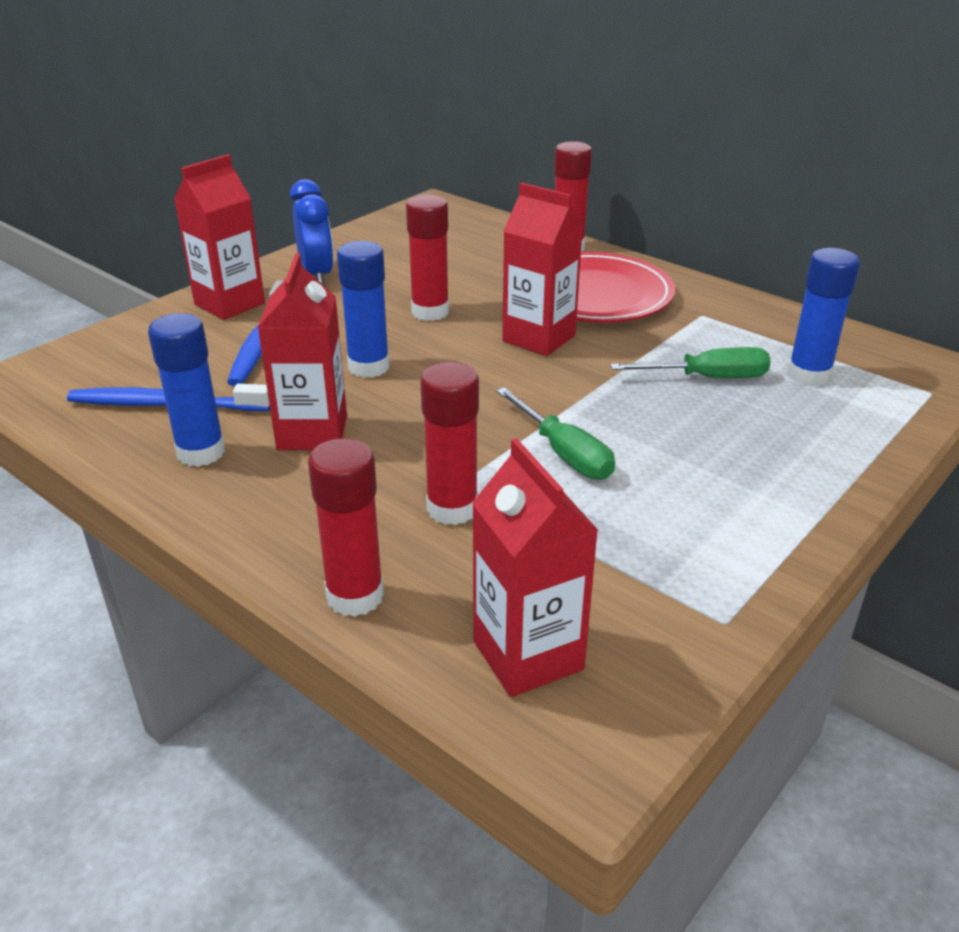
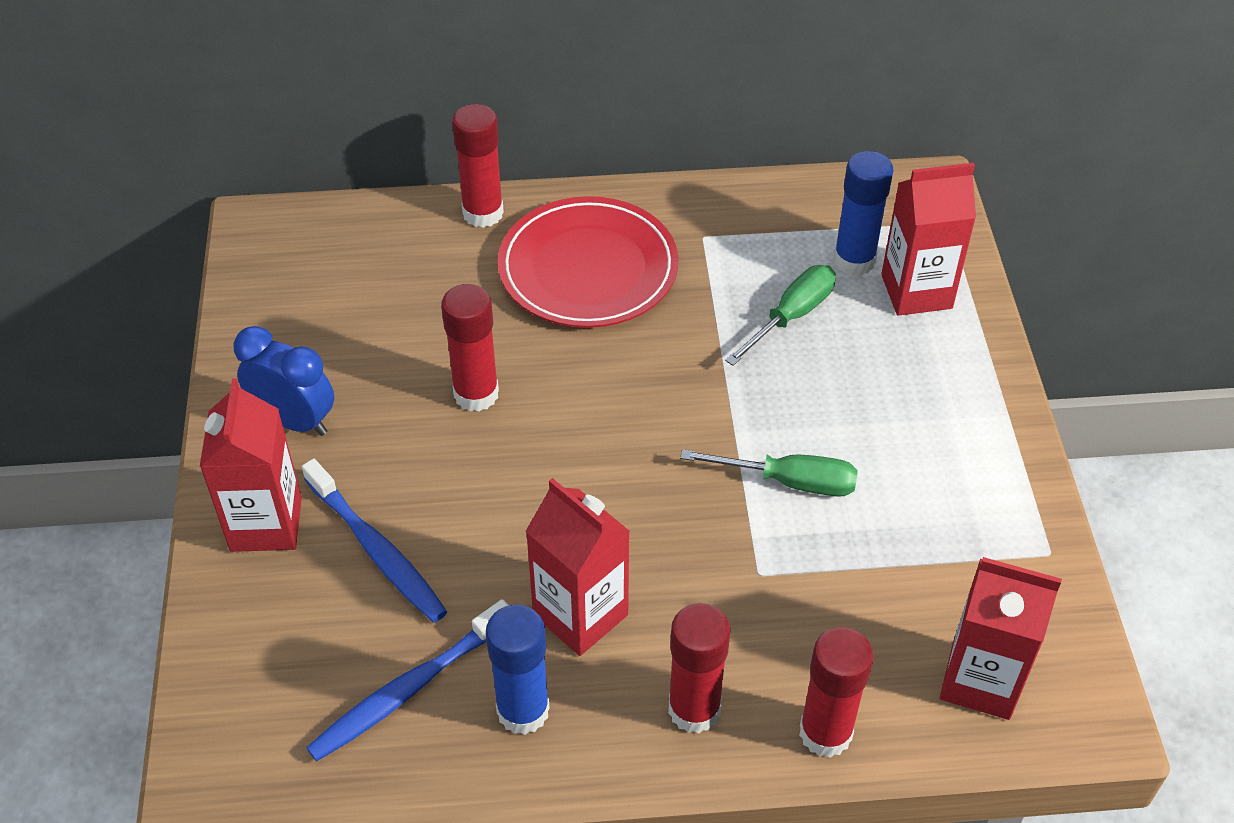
camera: 45 degrees left, 15 degrees up
blue glue stick [337,241,390,378] -> none
red glue stick [420,362,479,525] -> red glue stick moved to [668,603,731,733]
red carton [502,182,583,356] -> red carton moved to [881,163,976,316]

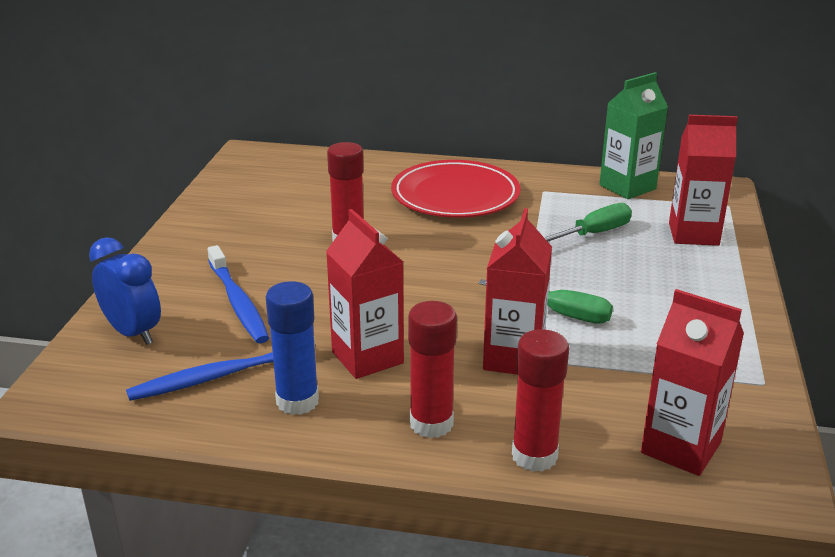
camera: 15 degrees right, 20 degrees down
red carton [200,378,302,552] -> red carton moved to [483,208,552,375]
blue clock [234,326,334,436] -> blue clock moved to [89,237,161,345]
red glue stick [452,104,504,228] -> none
blue glue stick [833,151,893,276] -> none
none -> green carton [599,72,668,199]

